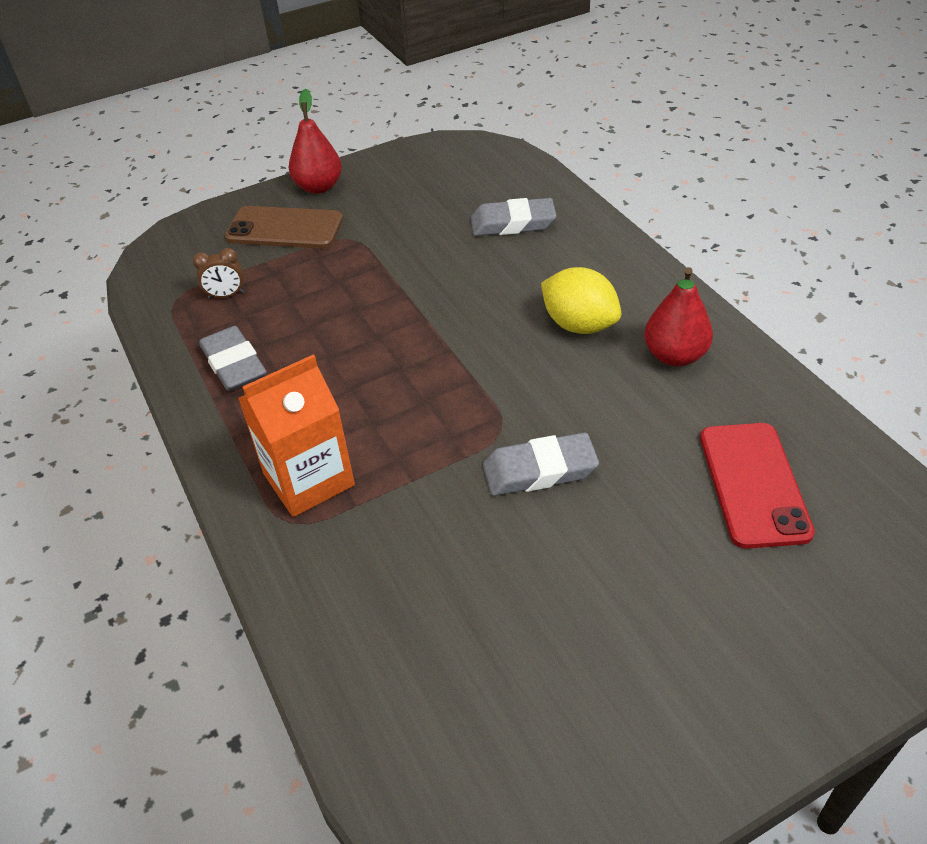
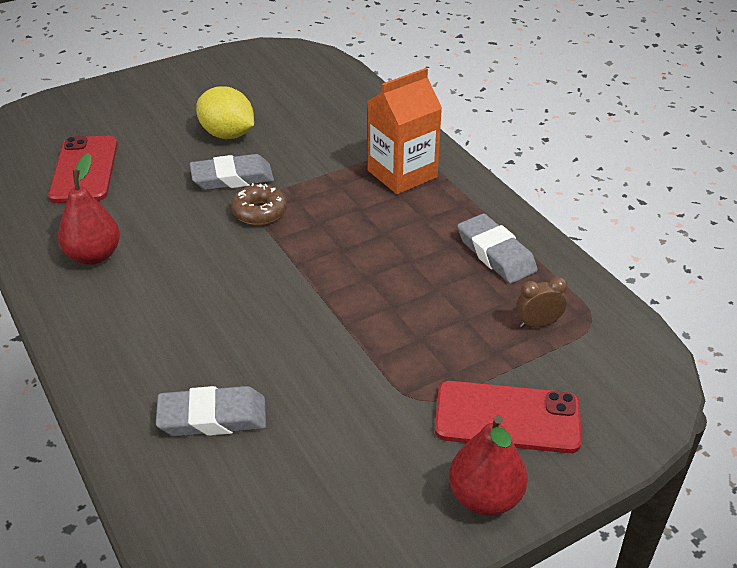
camera: 175 degrees right, 5 degrees down
brown phone [225,206,343,249] -> red phone [435,381,582,453]
yellow lemon [541,267,621,334] -> yellow lemon moved to [196,86,254,139]
none -> brown donut [231,183,287,225]

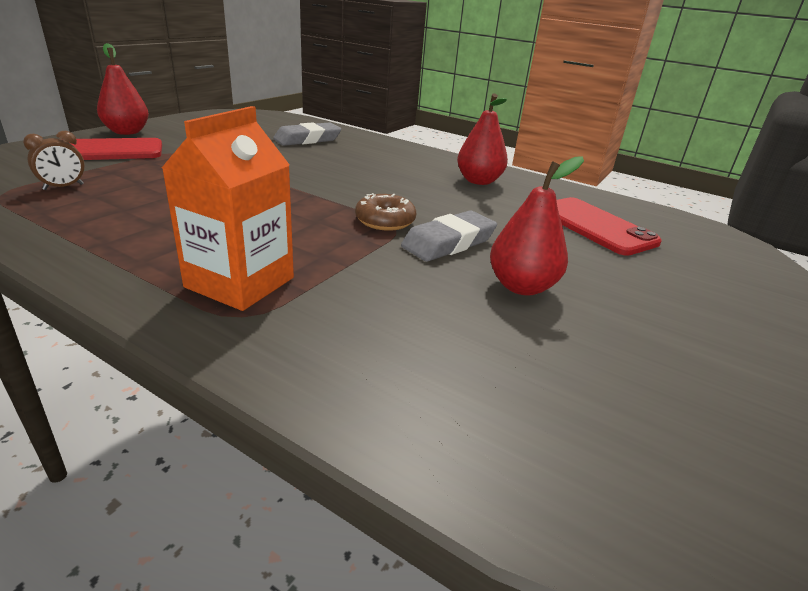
camera: 150 degrees right, 10 degrees down
yellow lemon [196,86,254,139] -> red pear [490,156,584,295]
grey eraser [457,214,538,284] -> none

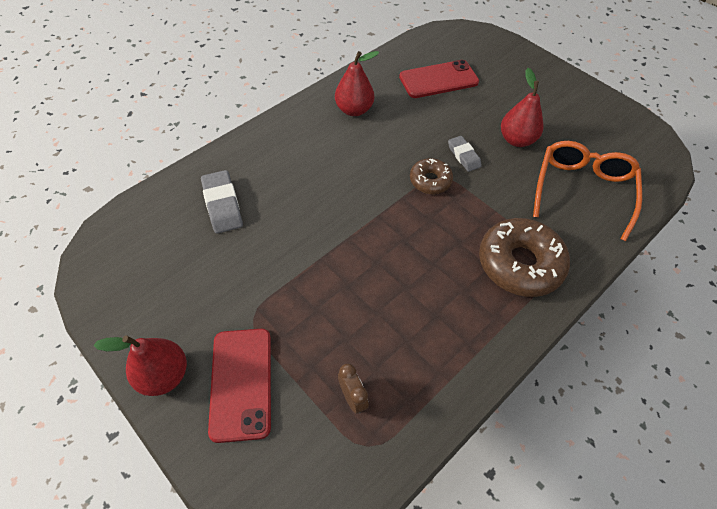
camera: 75 degrees left, 25 degrees up
orange carton [162,106,294,311] -> brown donut [479,218,570,297]
grey eraser [401,210,497,261] -> grey eraser [448,136,482,172], size x0.65
none -> orange glasses [533,141,642,241]

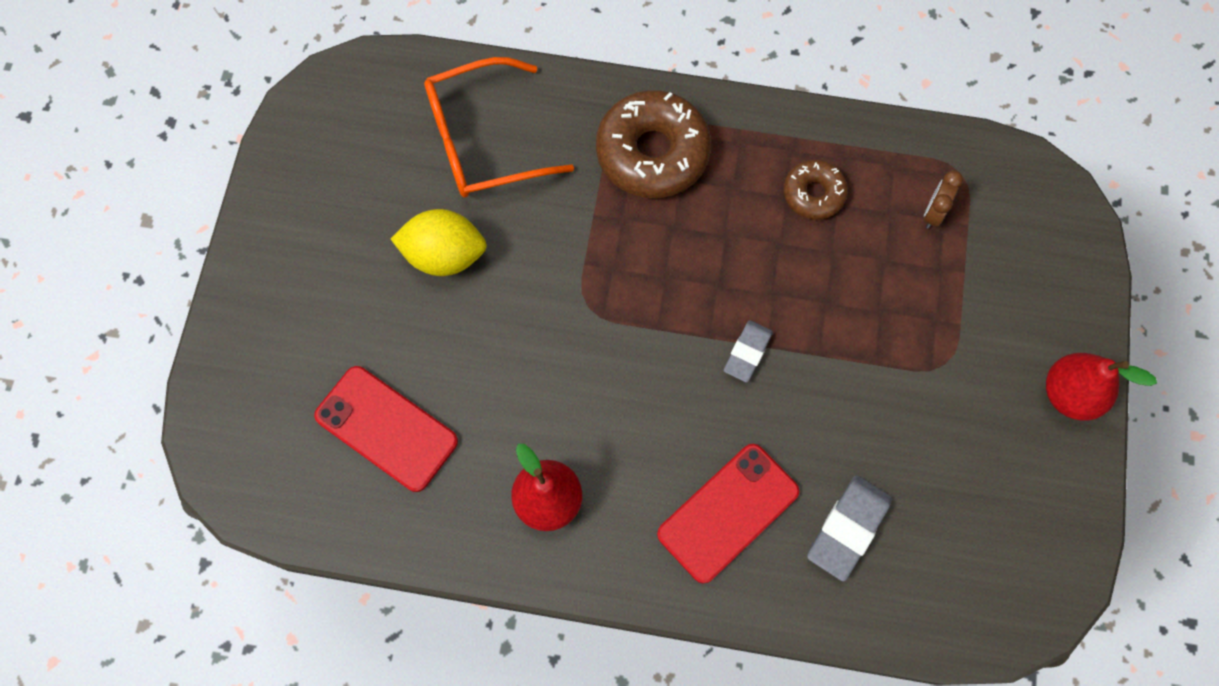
camera: 125 degrees left, 15 degrees up
red phone [208,329,271,443] -> red phone moved to [657,444,799,584]
brown donut [410,158,453,194] -> brown donut moved to [784,160,848,220]
grey eraser [448,136,482,172] -> grey eraser moved to [724,320,773,383]
red pear [501,68,543,147] -> yellow lemon [391,209,487,276]

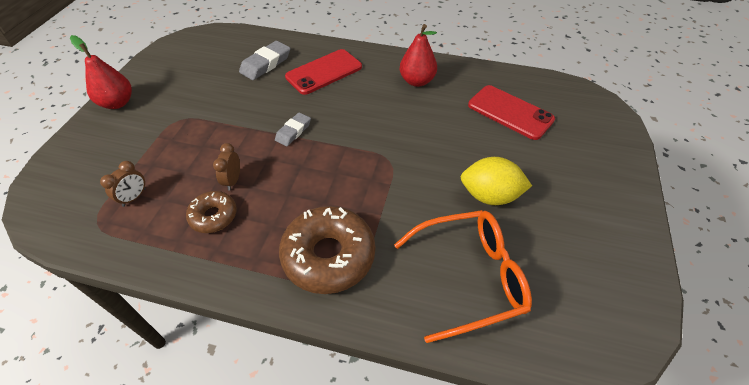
camera: 175 degrees left, 20 degrees down
none -> brown clock [213,143,240,191]

